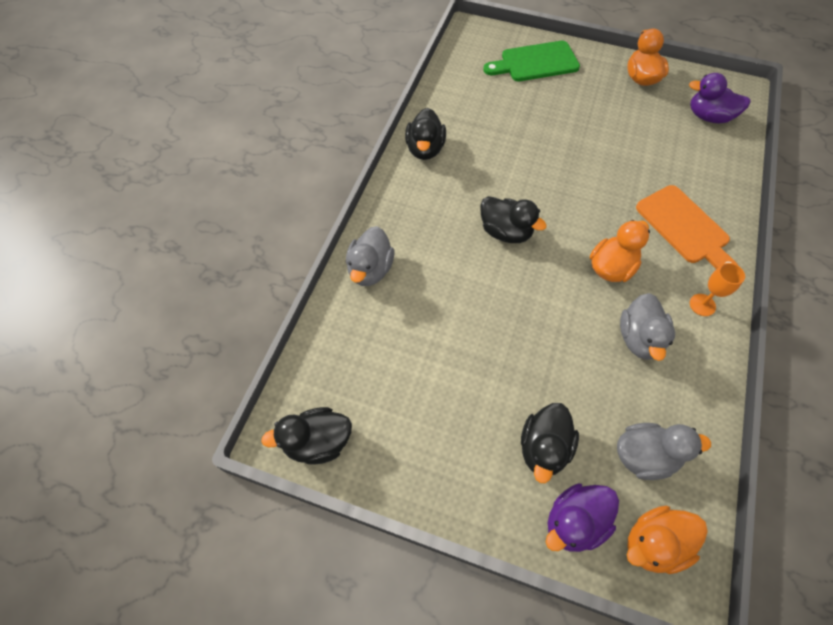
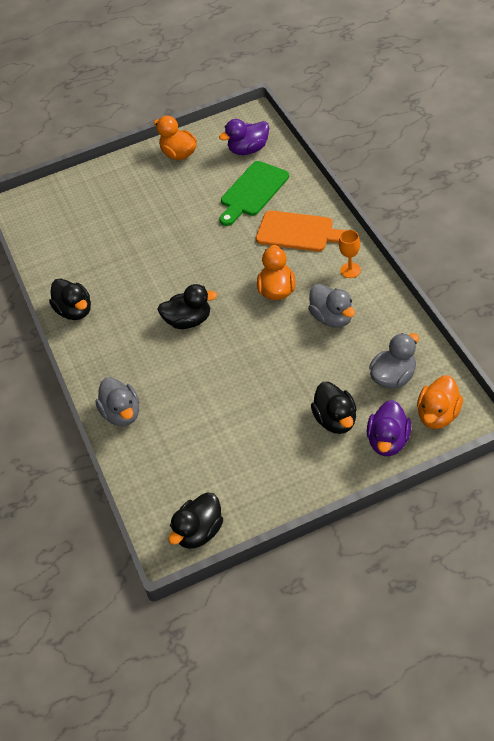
camera: 35 degrees left, 10 degrees down
green cutting board [483,41,580,81] -> green cutting board moved to [219,161,289,226]

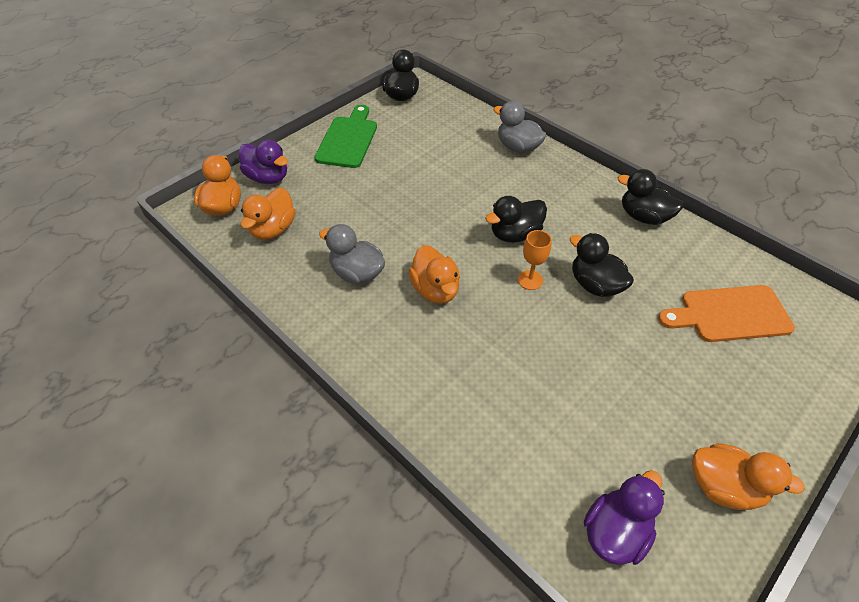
camera: 150 degrees right, 0 degrees up
green cutting board [219,161,289,226] -> green cutting board moved to [314,105,377,168]
orange cutting board [256,211,345,252] -> orange cutting board moved to [658,285,795,342]
black duck [311,382,357,434] -> black duck moved to [570,233,634,297]
orange goblet [339,230,361,278] -> orange goblet moved to [518,230,552,290]
purple duck [367,400,411,456] -> purple duck turned 135 degrees clockwise [239,140,288,184]
grey duck [369,333,419,389] -> orange duck [241,187,296,240]

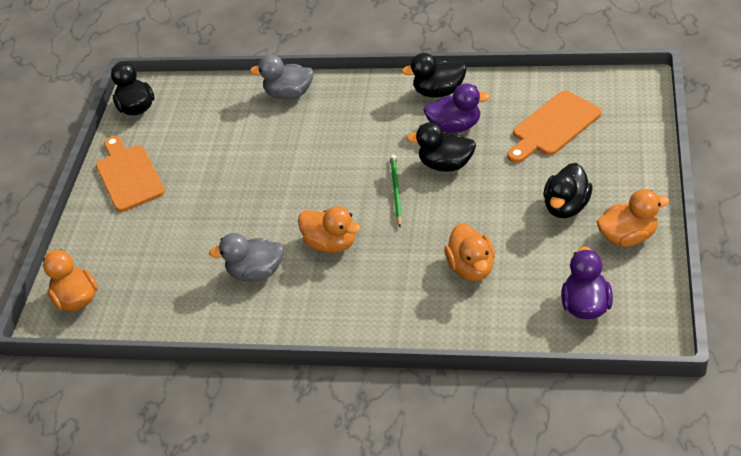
camera: 30 degrees left, 5 degrees down
purple duck [239,140,288,184] -> purple duck moved to [423,83,490,133]
orange duck [241,187,296,240] -> orange duck moved to [444,223,495,281]
green cutting board [314,105,377,168] -> orange cutting board [96,136,165,212]
black duck [485,196,547,243] -> black duck moved to [543,163,593,218]
orange goblet [518,230,552,290] -> green pencil [390,155,402,227]

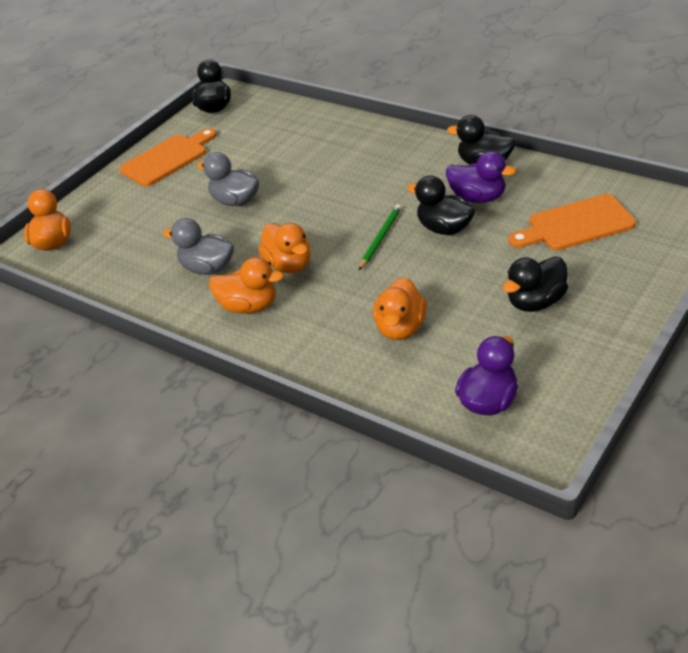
camera: 25 degrees right, 5 degrees down
orange cutting board [96,136,165,212] -> orange cutting board turned 45 degrees clockwise [119,128,217,187]
grey duck [250,55,314,99] -> grey duck moved to [197,152,259,206]
orange duck [597,189,670,247] -> orange duck moved to [209,257,284,314]

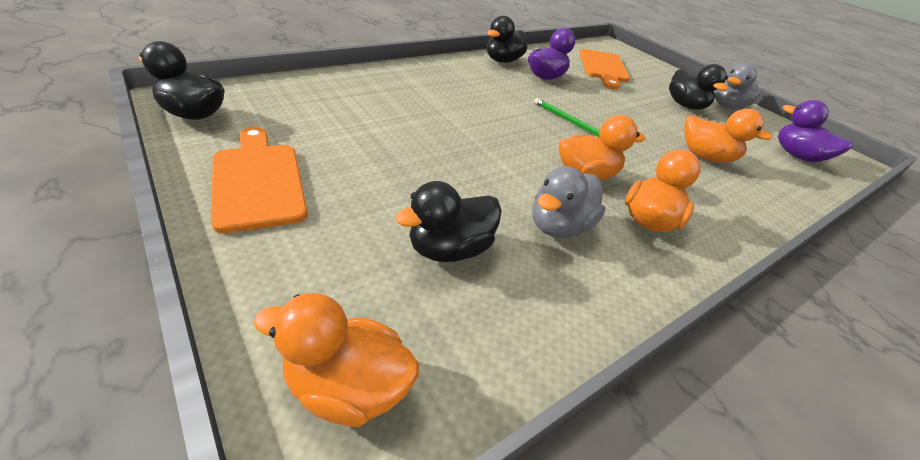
camera: 80 degrees left, 0 degrees up
grey duck [197,152,259,206] -> grey duck moved to [715,63,761,110]
black duck [407,176,475,235] -> black duck moved to [395,181,502,262]

